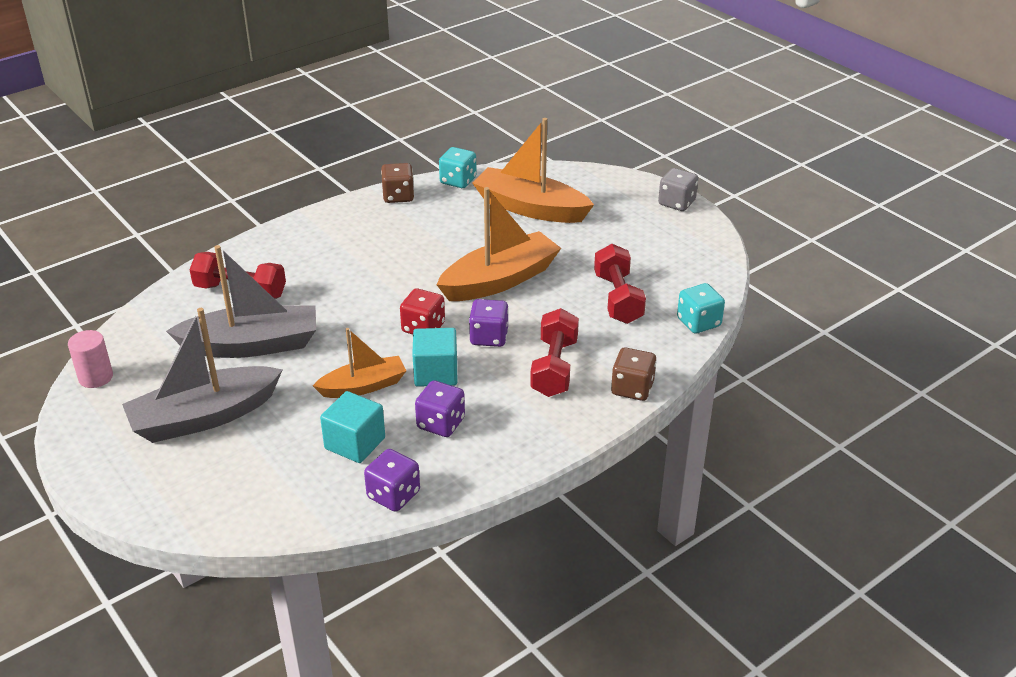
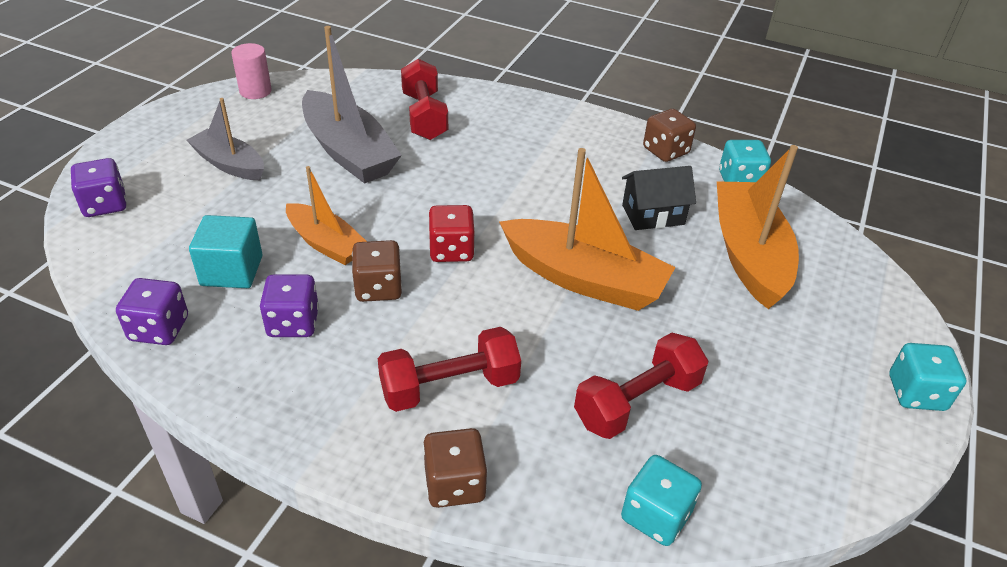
camera: 60 degrees right, 5 degrees up
grey boat [122,308,283,443] -> grey boat [187,98,264,180], size x0.61
turquoise cube [412,328,457,387] -> brown dice [352,240,402,302]
purple dice [469,299,509,347] -> purple dice moved to [71,158,126,217]
grey dice [658,168,698,211] -> turquoise dice [889,343,966,411]
none -> black house [622,166,696,230]

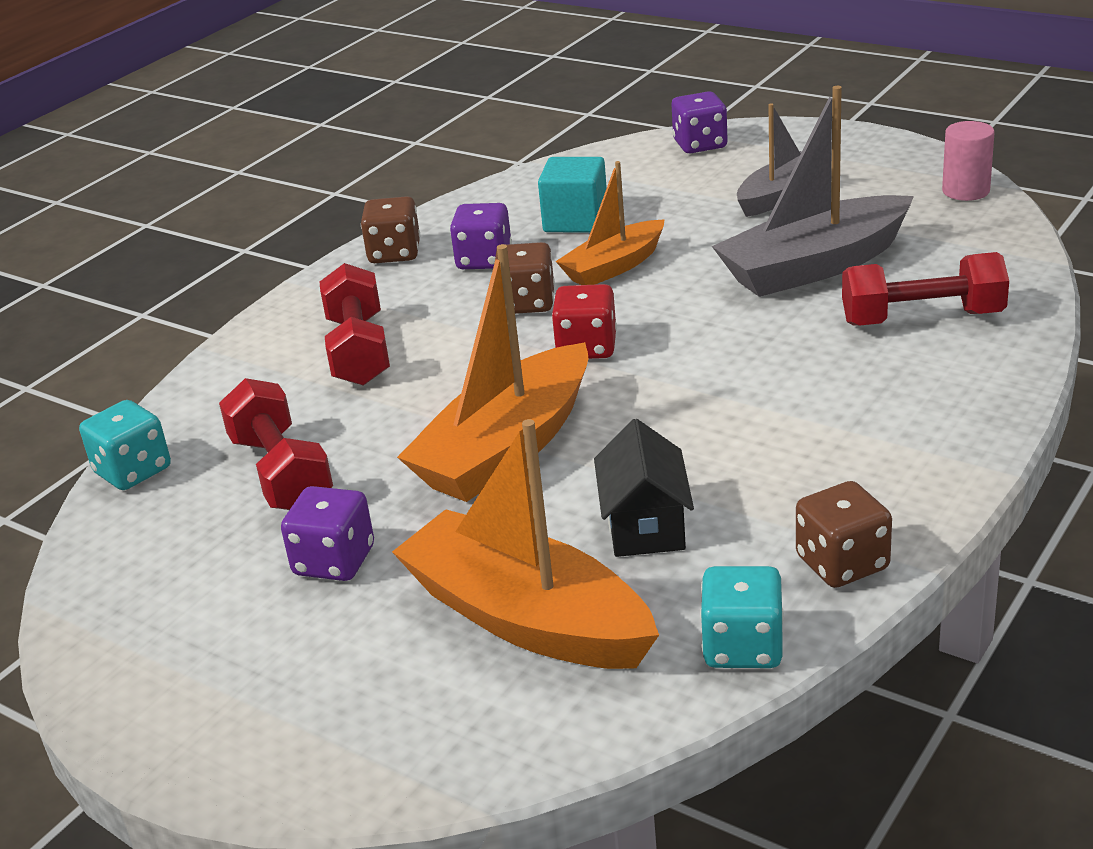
camera: 105 degrees right, 10 degrees down
purple dice [116,278,188,345] -> purple dice moved to [281,486,374,581]
brown dice [423,428,487,508] -> brown dice moved to [361,196,420,263]
orange boat [717,145,799,309] -> orange boat turned 150 degrees counterclockwise [392,419,659,669]
turquoise dice [889,343,966,411] -> none

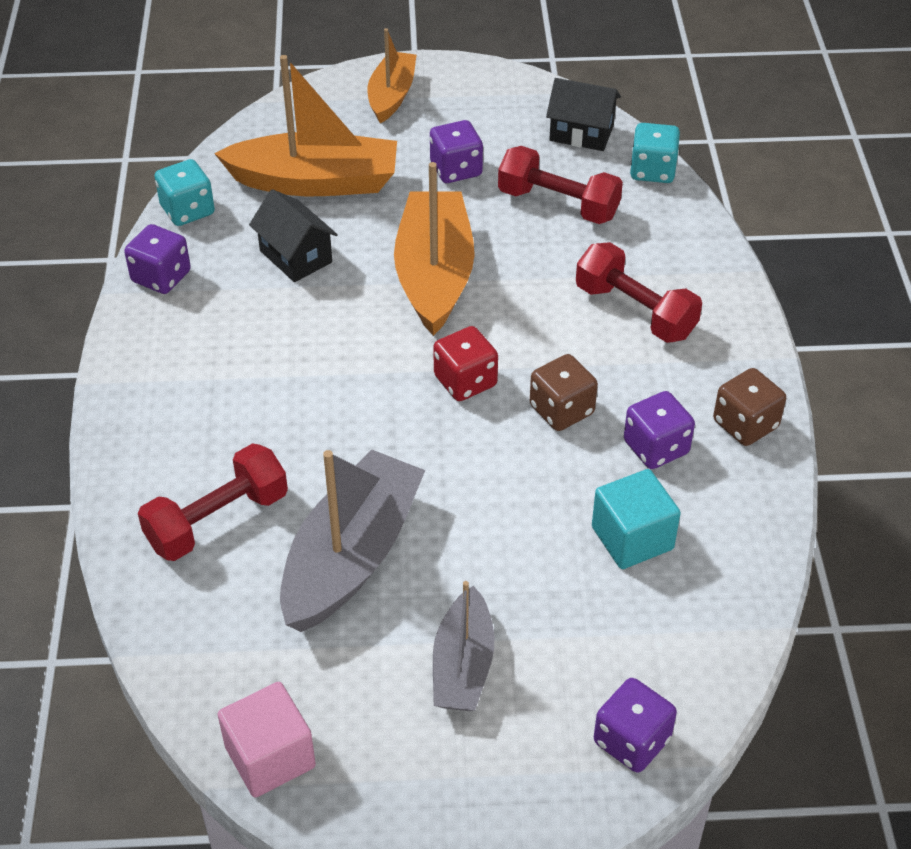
camera: 140 degrees right, 15 degrees up
orange boat [556,161,665,285] -> orange boat moved to [367,28,416,123]
brown dice [796,481,892,588] -> purple dice [124,224,191,294]
pink cylinder [942,121,995,201] -> pink cube [218,682,316,798]
none -> black house [546,78,621,151]

